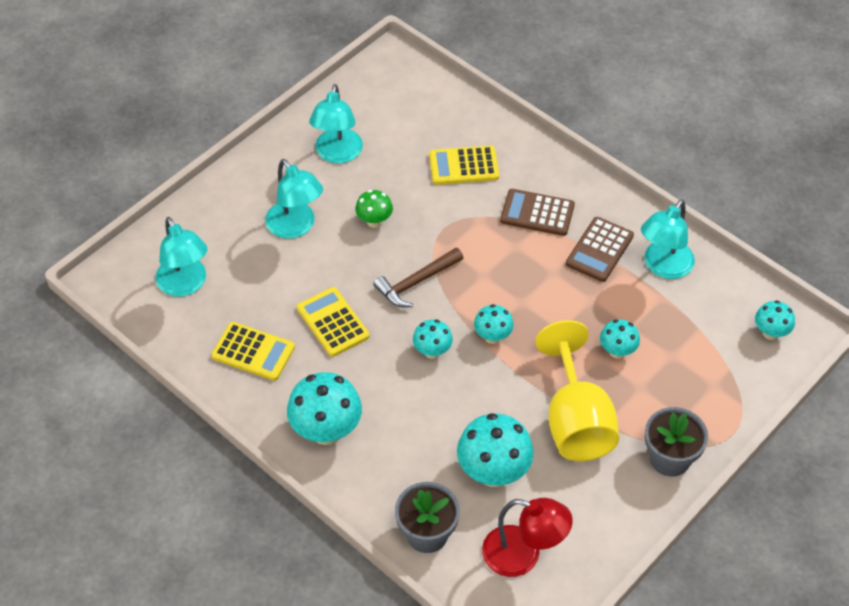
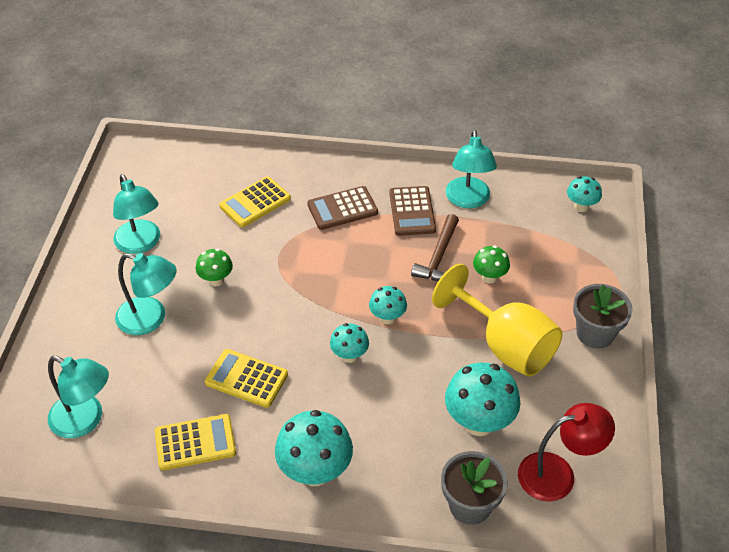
camera: 35 degrees left, 5 degrees down
brown hammer [373,248,463,307] -> brown hammer moved to [411,214,459,281]
turquoise mushroom [600,319,640,359] -> green mushroom [473,246,510,283]

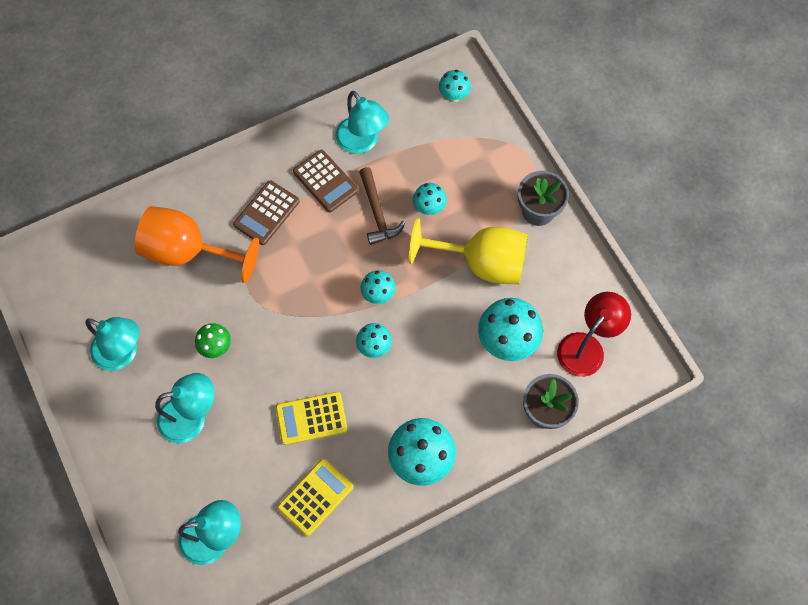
camera: 35 degrees left, 20 degrees up
yellow calculator [219,176,291,227] -> orange goblet [135,206,259,283]
green mushroom [473,246,510,283] -> turquoise mushroom [413,183,447,215]

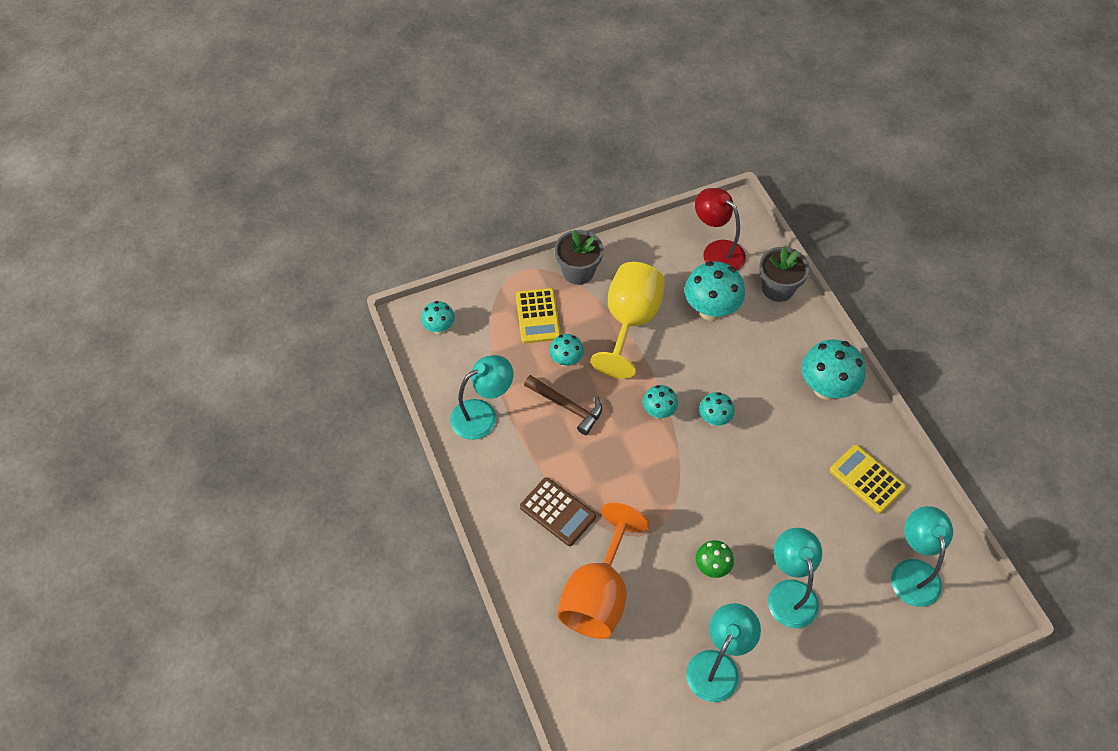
camera: 85 degrees left, 10 degrees down
yellow calculator [276,392,348,445] -> yellow calculator moved to [516,288,560,343]
brown calculator [293,150,358,212] -> none
brown hammer [359,167,405,245] -> brown hammer turned 45 degrees clockwise [524,375,602,435]

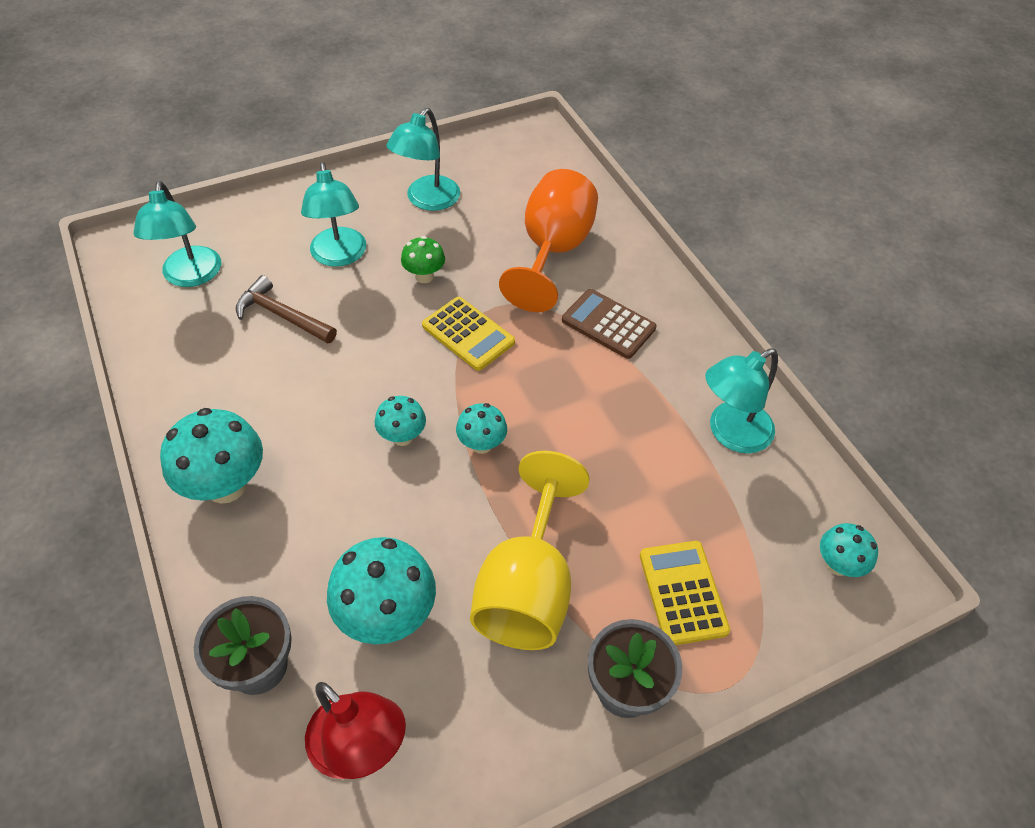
camera: 175 degrees right, 5 degrees down
brown hammer [524,375,602,435] -> brown hammer moved to [236,275,337,343]
turquoise mushroom [549,334,584,367] -> none
yellow calculator [829,445,906,514] -> yellow calculator moved to [422,297,515,371]

